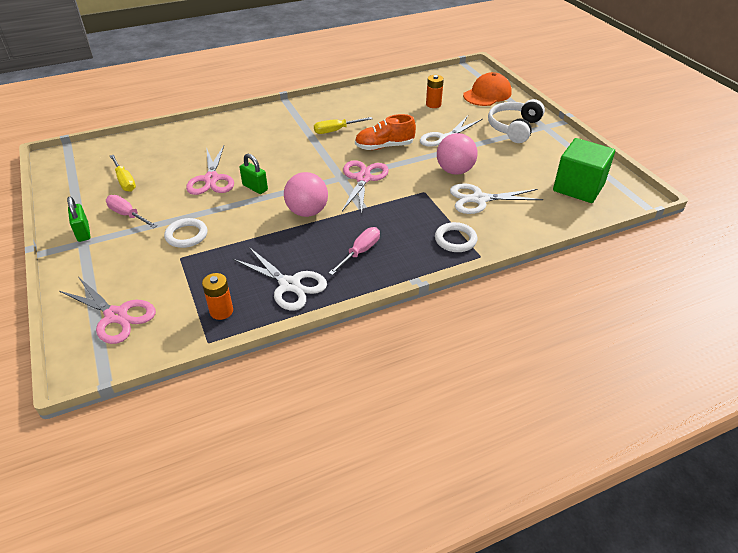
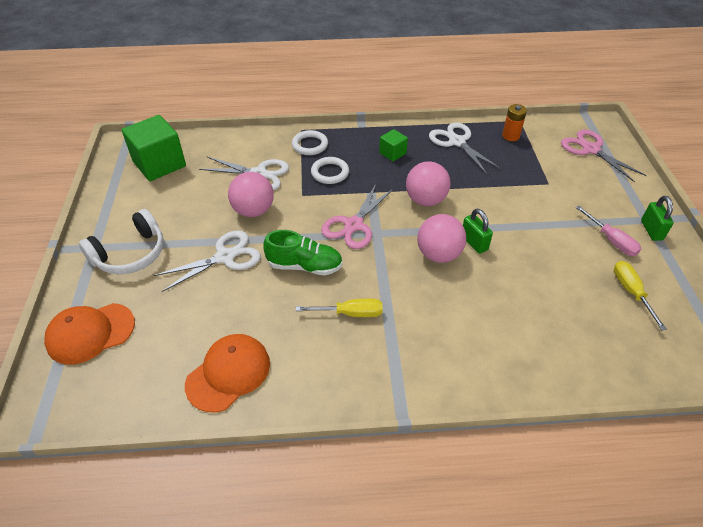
camera: 160 degrees left, 5 degrees up
white ring [164,218,208,248] -> white ring moved to [311,157,349,184]
pink scissors [186,146,234,195] -> none
pink screwdriver [329,227,380,275] -> green cube [379,129,408,161]
orange shoe [355,114,416,150] -> green shoe [263,230,343,275]
orange battery [426,75,444,108] -> none
none -> orange cap [185,334,270,412]
none -> pink ball [417,214,466,263]

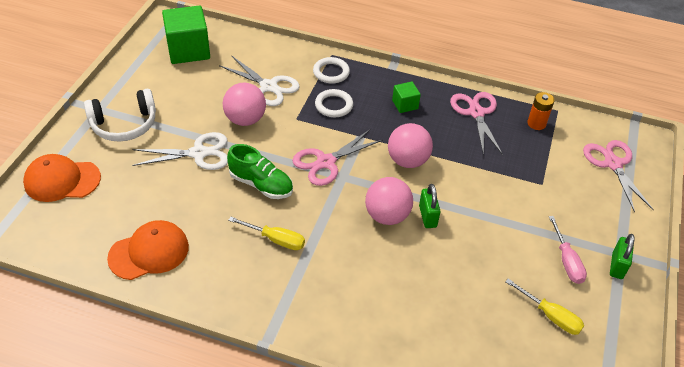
camera: 20 degrees right, 0 degrees up
white scissors [429,122,502,175] -> pink scissors [450,92,503,156]
yellow screwdriver [614,261,667,330] -> yellow screwdriver turned 120 degrees clockwise [505,278,584,335]

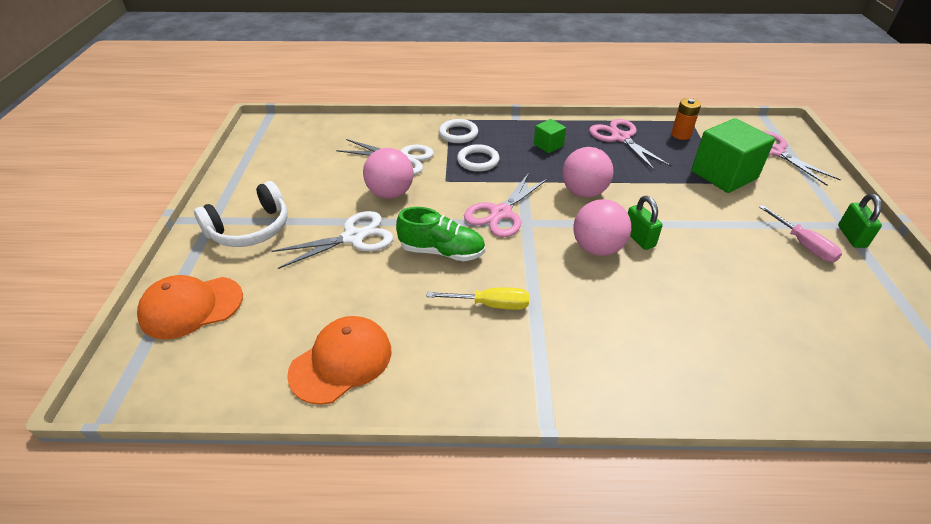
camera: 15 degrees left, 5 degrees down
green cube [162,6,210,64] -> green cube moved to [691,118,775,193]
yellow screwdriver [505,278,584,335] -> none

